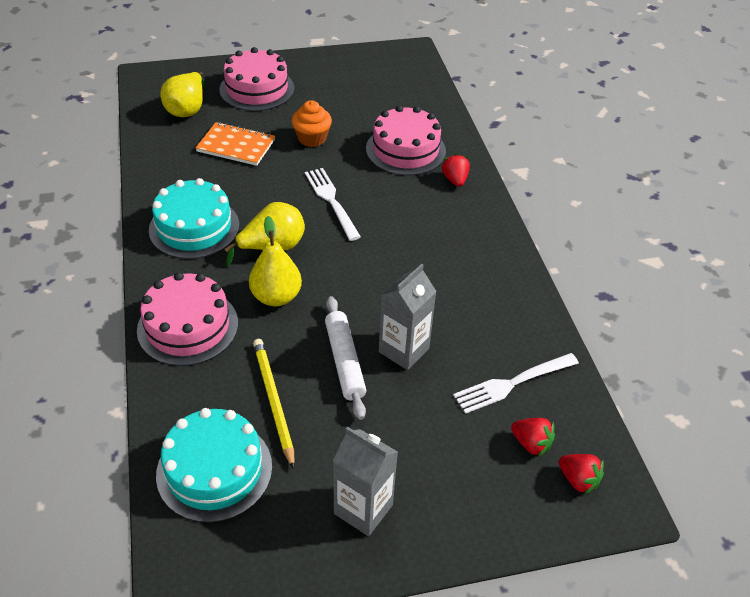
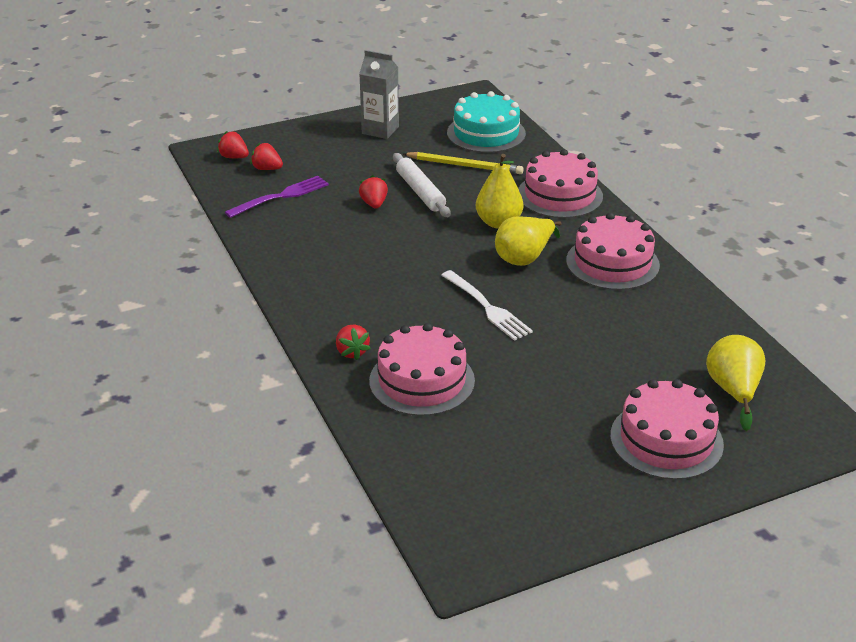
camera: 170 degrees right, 10 degrees down
turquoise cake [149,178,239,259] -> pink cake [566,212,660,290]
orange notebook [196,122,275,166] -> none
yellow pencil [253,339,295,469] -> yellow pencil turned 45 degrees counterclockwise [403,152,523,174]
orange cupcake [291,100,332,147] -> none
grey carton [379,264,437,370] -> red strawberry [359,175,388,208]
white fork [453,353,579,414] -> purple fork [225,176,329,218]

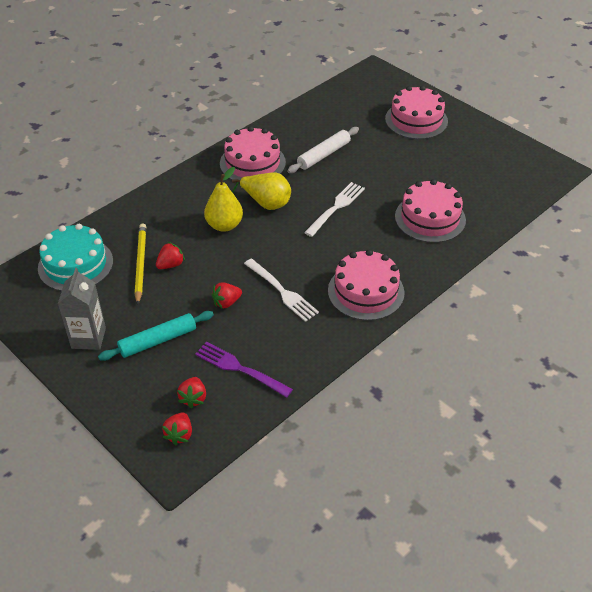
camera: 110 degrees left, 10 degrees up
red strawberry [336,325,371,360] -> red strawberry moved to [156,242,185,269]
white rolling pin [393,153,450,217] -> white rolling pin moved to [287,127,359,173]
pink cake [518,149,603,218] -> pink cake moved to [328,249,405,321]
yellow pear [706,335,766,431] -> none
none -> turquoise rolling pin [98,311,214,361]
none -> white fork [244,259,319,322]

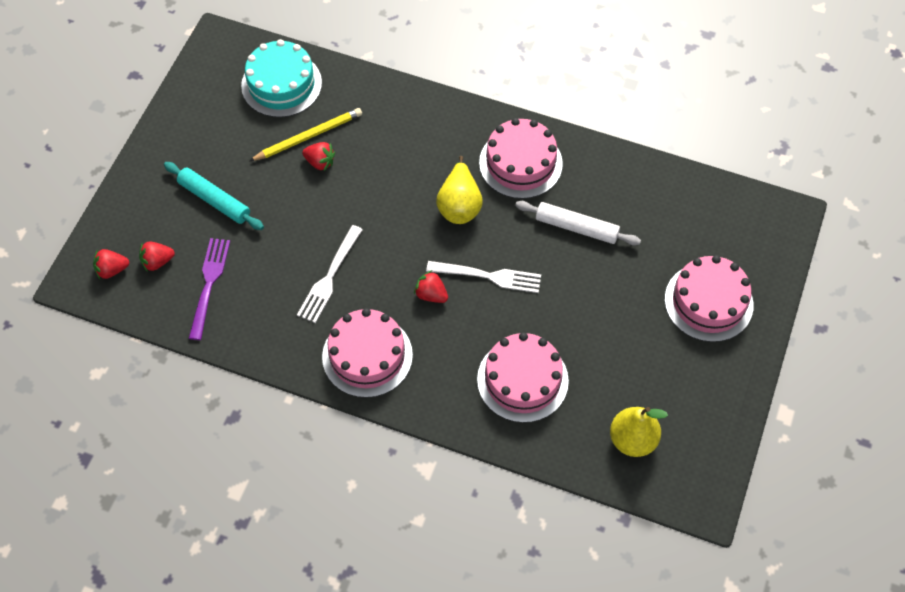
camera: 65 degrees right, 15 degrees up
grey carton [58,268,106,350] -> none
yellow pear [204,167,243,232] -> yellow pear moved to [610,407,668,457]
red strawberry [212,282,242,309] -> red strawberry moved to [414,270,448,303]

